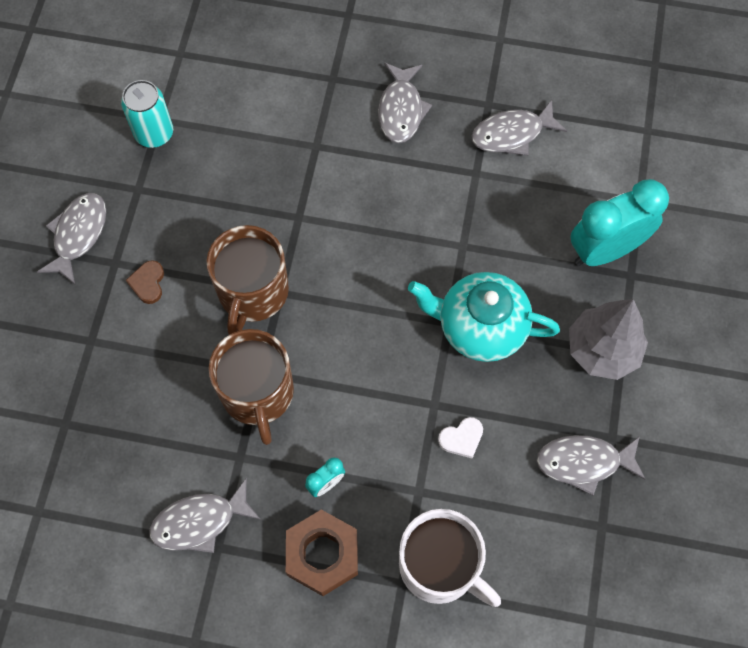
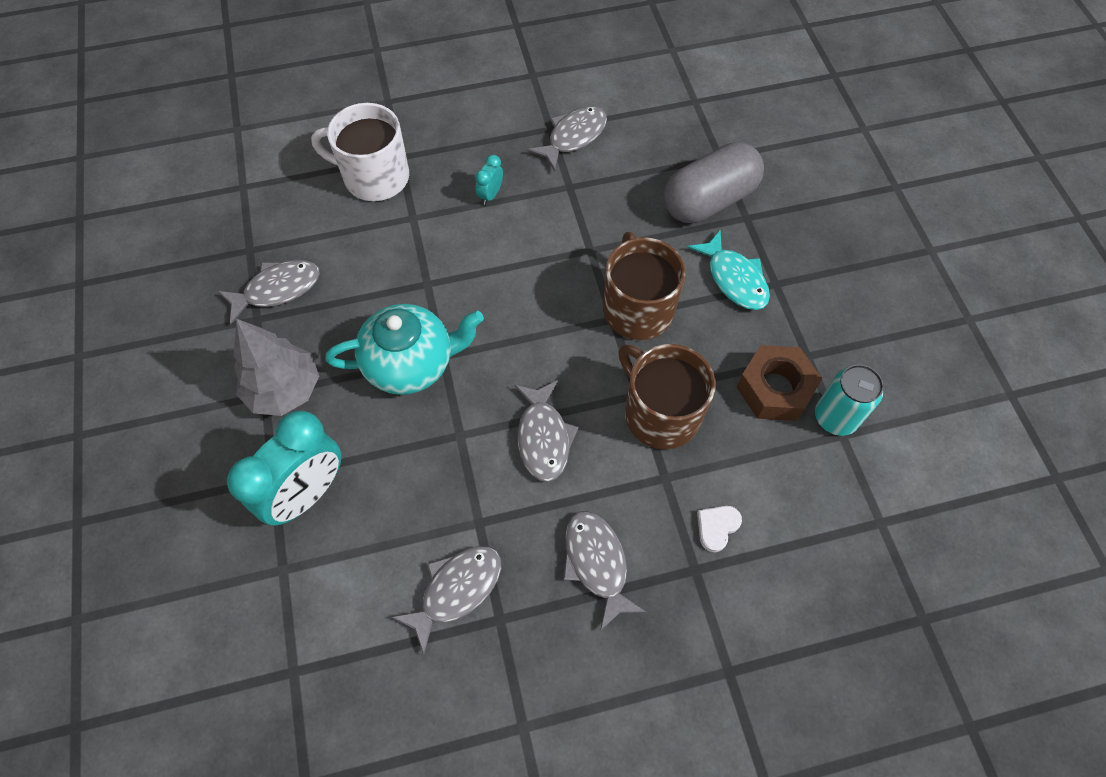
camera: 155 degrees right, 5 degrees down
grey fish [37,193,106,284] -> grey fish moved to [514,380,579,482]
brown heart [126,260,164,304] -> turquoise fish [687,229,770,310]
brown mug [209,329,294,445] -> brown mug moved to [618,344,716,449]
brown nut [286,510,358,596] -> brown nut moved to [737,345,822,421]
white heart [438,417,483,458] -> white heart moved to [697,506,742,552]
none -> grey capsule [664,142,764,223]

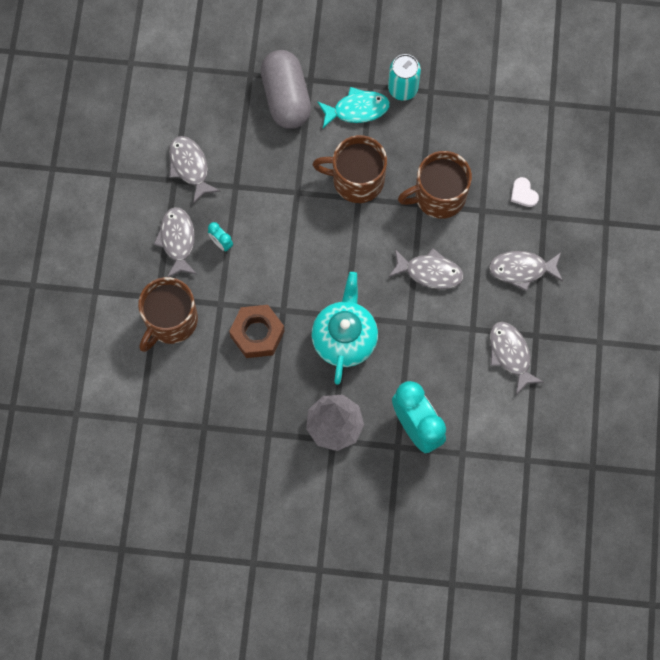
camera: 70 degrees left, 10 degrees up
grey fish [218,260,320,324] -> grey fish moved to [154,207,197,277]
white mug [311,103,409,201] -> brown mug [138,277,198,352]
brown nut [737,345,822,421] -> brown nut moved to [229,305,285,358]
turquoise can [815,364,884,436] -> turquoise can moved to [388,54,421,101]

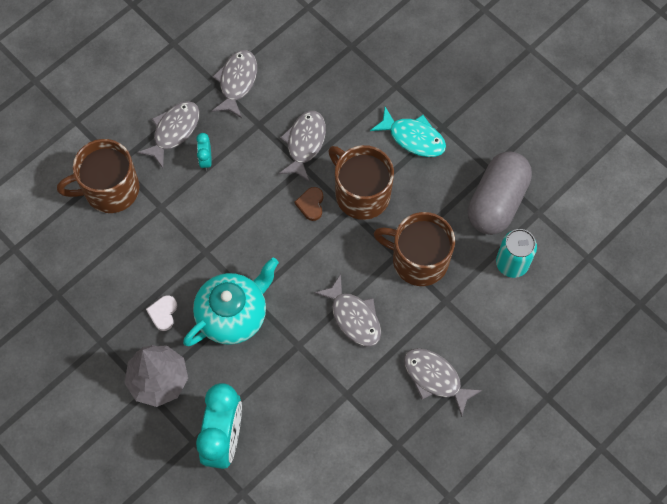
camera: 40 degrees right, 5 degrees down
brown nut [229,305,285,358] -> none
grey capsule [261,50,311,129] -> grey capsule moved to [468,151,532,235]
turquoise can [388,54,421,101] -> turquoise can moved to [496,229,537,278]
grey fish [490,322,544,395] -> grey fish moved to [279,111,326,182]
white heart [511,177,539,207] -> white heart moved to [146,295,177,331]
none -> brown heart [295,187,323,221]

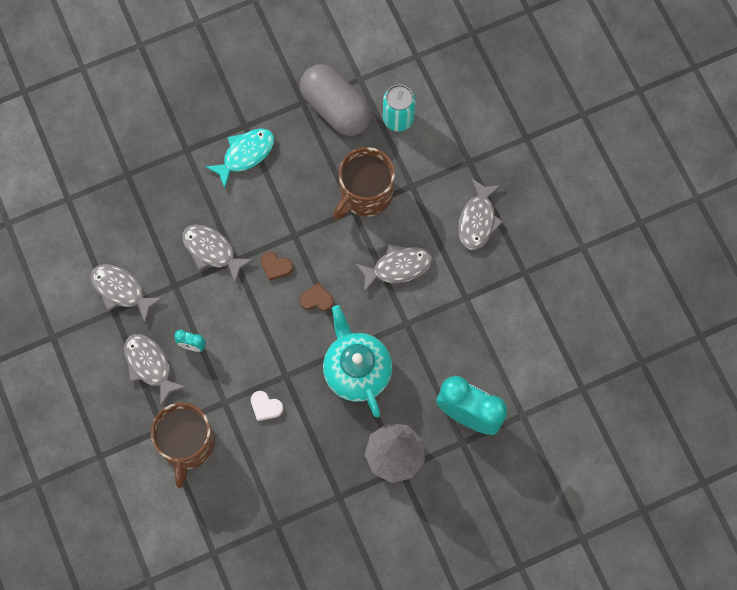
camera: 70 degrees left, 5 degrees up
white heart [146,295,177,331] -> white heart moved to [251,391,283,421]
brown mug [328,145,394,220] -> none
grey fish [404,348,482,417] -> grey fish turned 45 degrees counterclockwise [458,178,503,250]
none -> brown heart [300,283,334,311]

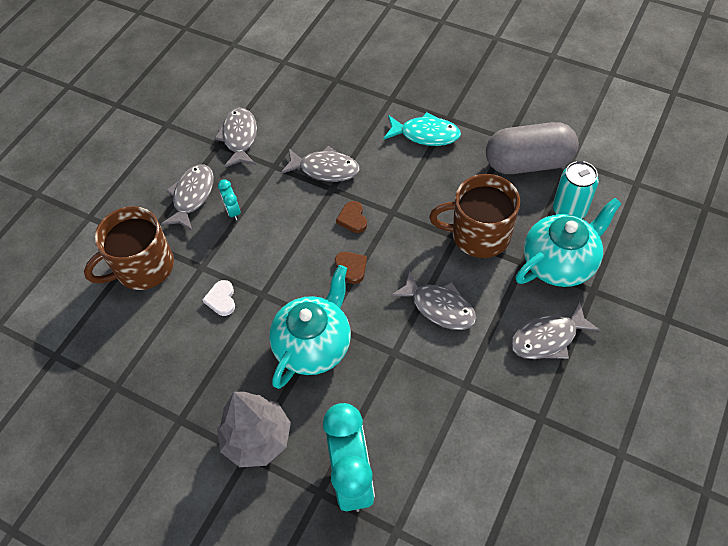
camera: 55 degrees right, 15 degrees down
grey fish [182,224,254,284] -> grey fish turned 105 degrees clockwise [281,146,360,182]
grey capsule [300,64,372,136] -> grey capsule turned 75 degrees clockwise [486,122,579,174]
none -> turquoise teapot [516,198,622,287]

